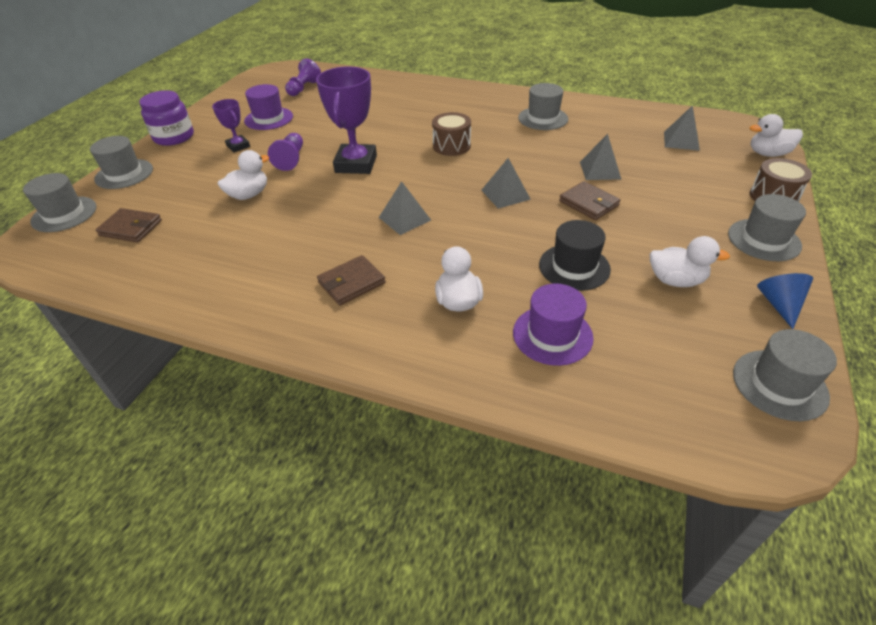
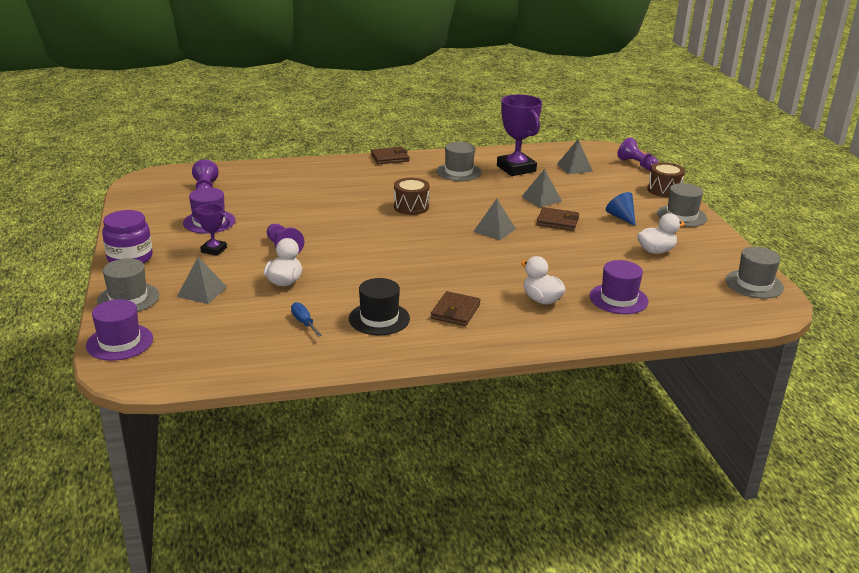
camera: 35 degrees left, 15 degrees down
grey hat [23,173,97,232] -> purple hat [86,299,153,361]
brown wallet [96,208,162,243] -> brown wallet moved to [371,147,409,164]
purple trophy [316,66,377,174] -> purple trophy moved to [497,94,542,176]
grey pyramid [379,181,431,235] -> grey pyramid moved to [177,257,227,304]
black hat [539,220,611,291] -> black hat moved to [349,278,410,335]
white duck [749,114,803,157] -> purple pawn [618,138,659,171]
blue cone [757,273,813,329] -> blue cone moved to [606,192,636,226]
none -> blue screwdriver [291,302,322,337]

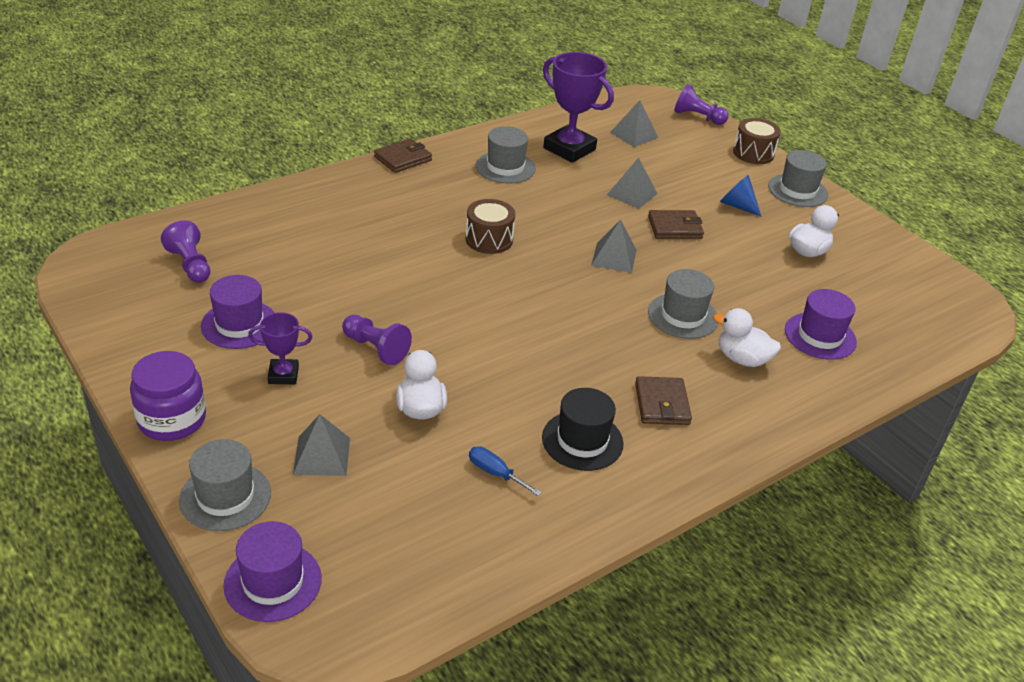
camera: 25 degrees left, 10 degrees up
grey hat [725,247,784,299] -> grey hat moved to [648,269,718,339]

